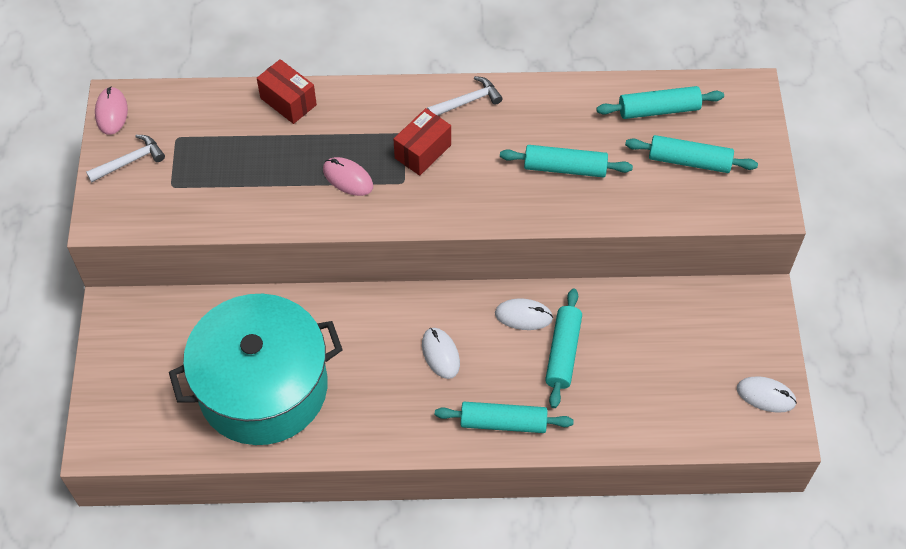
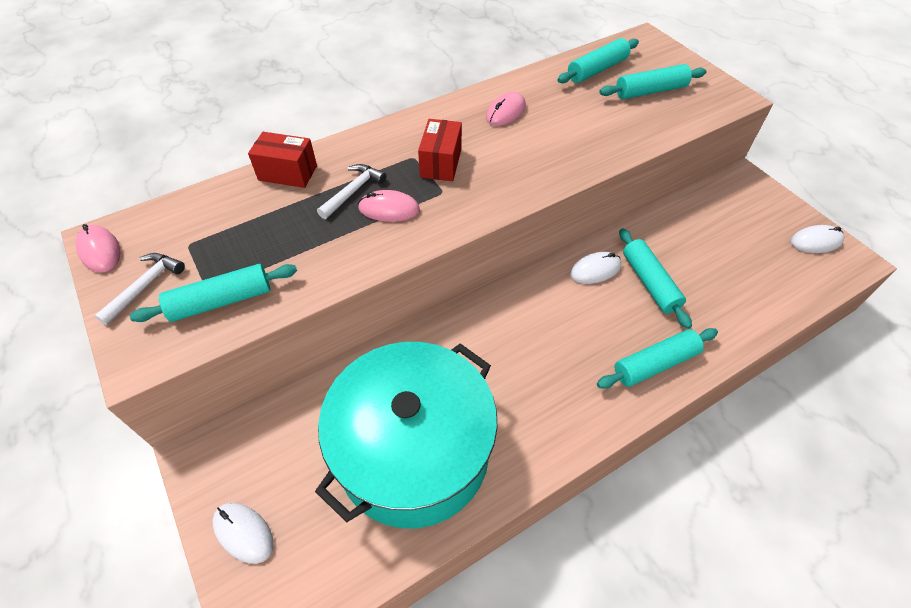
camera: 30 degrees left, 5 degrees down
white mouse [422,328,460,379] -> white mouse moved to [213,503,274,564]
white hammer [427,76,503,115] -> white hammer moved to [317,164,386,219]
turquoise rolling pin [500,145,633,177] -> turquoise rolling pin moved to [130,264,297,322]
none -> pink mouse [486,92,526,126]

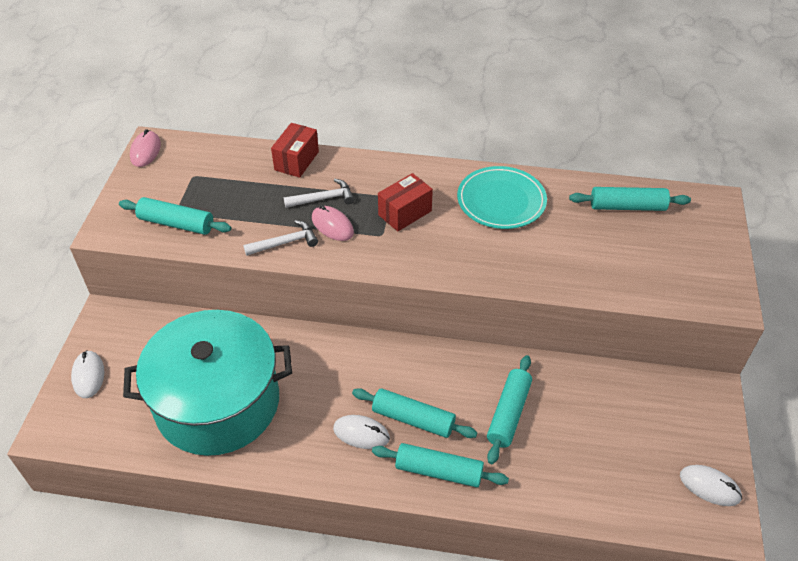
camera: 40 degrees right, 5 degrees down
white hammer [94,253,185,325] -> white hammer moved to [243,220,318,256]
red box [248,132,317,188] -> red box turned 60 degrees clockwise [271,123,319,178]
pink mouse [486,92,526,126] -> turquoise plate [457,166,547,229]
white mouse [570,252,621,284] -> white mouse moved to [333,415,390,449]
turquoise rolling pin [599,64,707,99] -> turquoise rolling pin moved to [352,388,477,438]

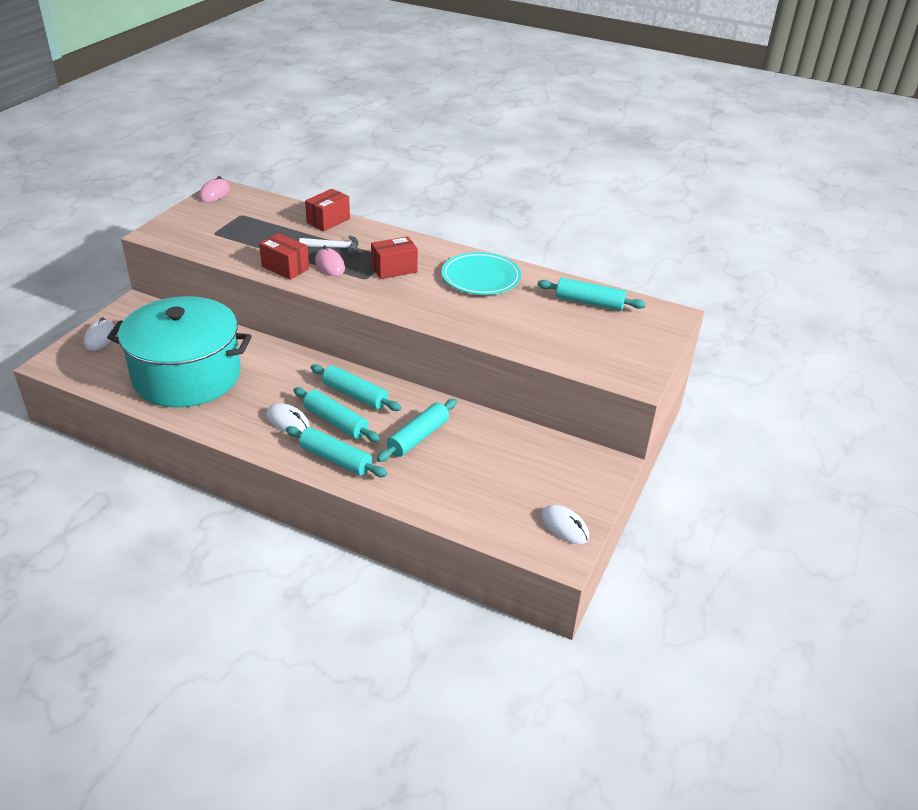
camera: 15 degrees right, 10 degrees down
turquoise rolling pin [119,197,231,235] -> turquoise rolling pin moved to [311,364,402,411]
white hammer [243,220,318,256] -> red box [259,233,309,280]

